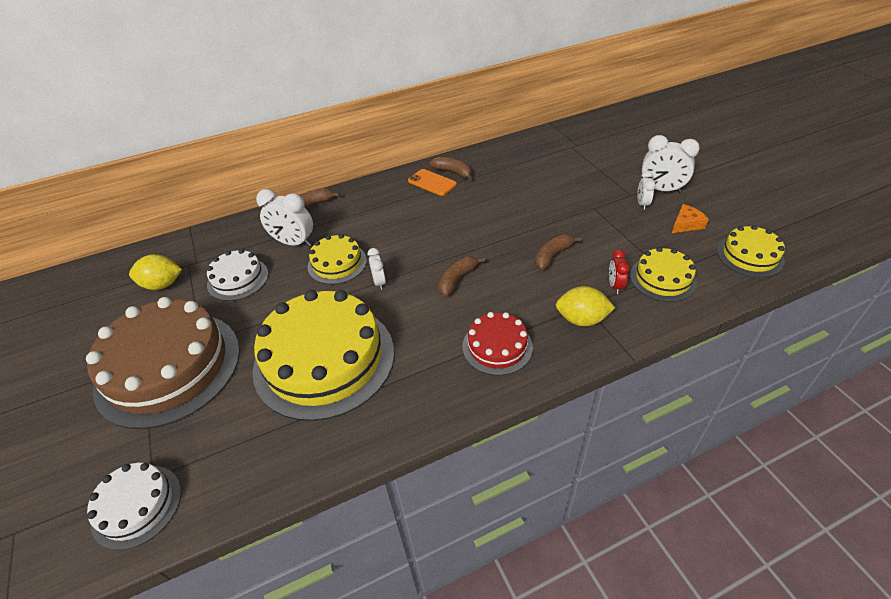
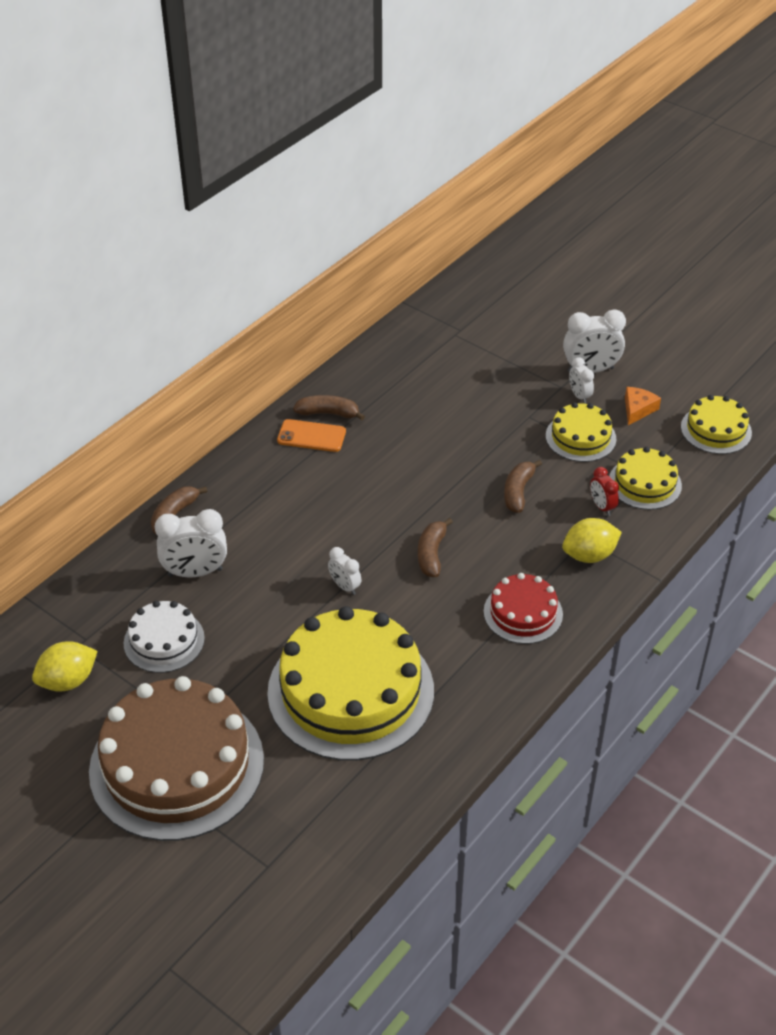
camera: 30 degrees left, 0 degrees up
white cake [87,463,181,550] -> none
yellow cake [307,234,367,284] -> yellow cake moved to [546,402,616,462]

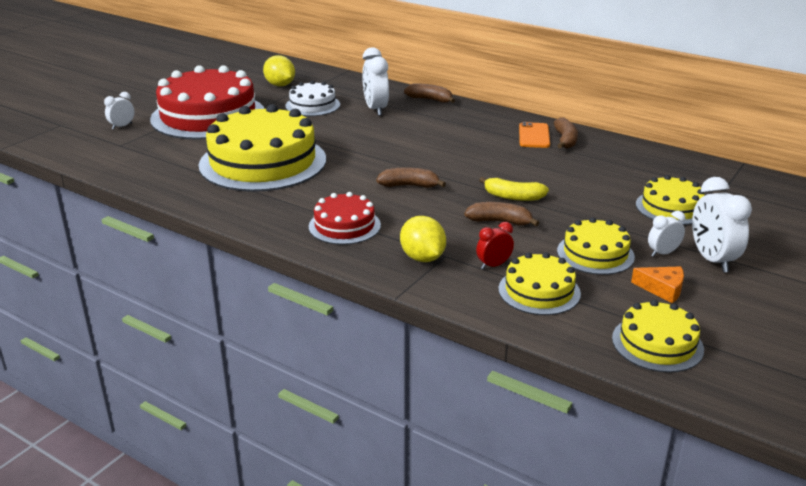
camera: 85 degrees right, 15 degrees down
brown cake [89,676,264,841] -> red cake [150,65,264,140]
white clock [328,547,361,595] -> white clock moved to [104,92,134,130]
none -> yellow banana [479,177,549,201]
none -> yellow cake [636,175,705,225]

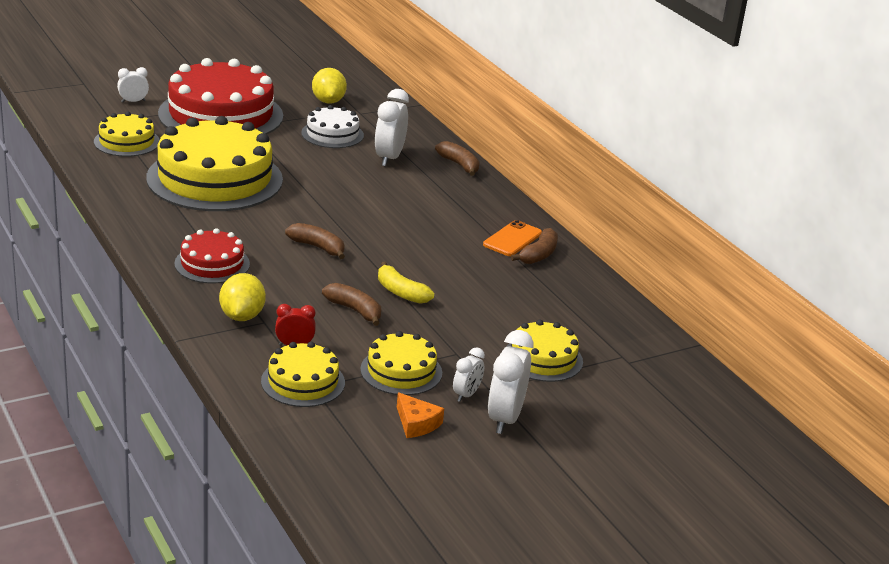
camera: 25 degrees right, 0 degrees up
yellow cake [612,300,704,373] -> yellow cake moved to [94,112,160,157]
white clock [648,211,685,257] -> white clock turned 120 degrees clockwise [453,347,485,402]

